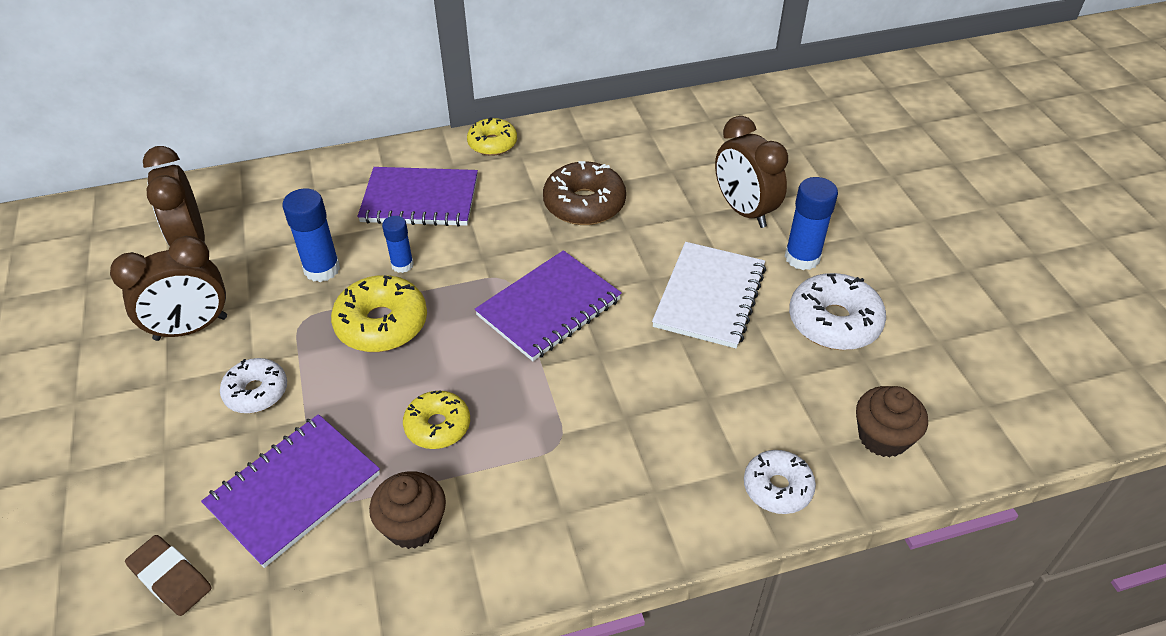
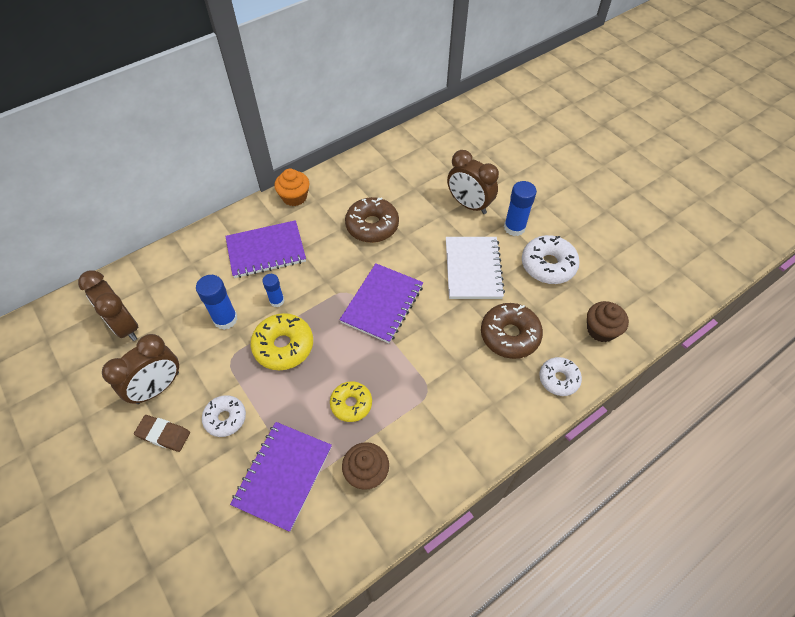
camera: 20 degrees left, 10 degrees up
brown eraser [125,535,212,616] -> brown eraser moved to [134,415,190,452]
yellow donut [467,117,517,156] -> orange cupcake [274,169,309,206]
none -> brown donut [481,303,543,359]

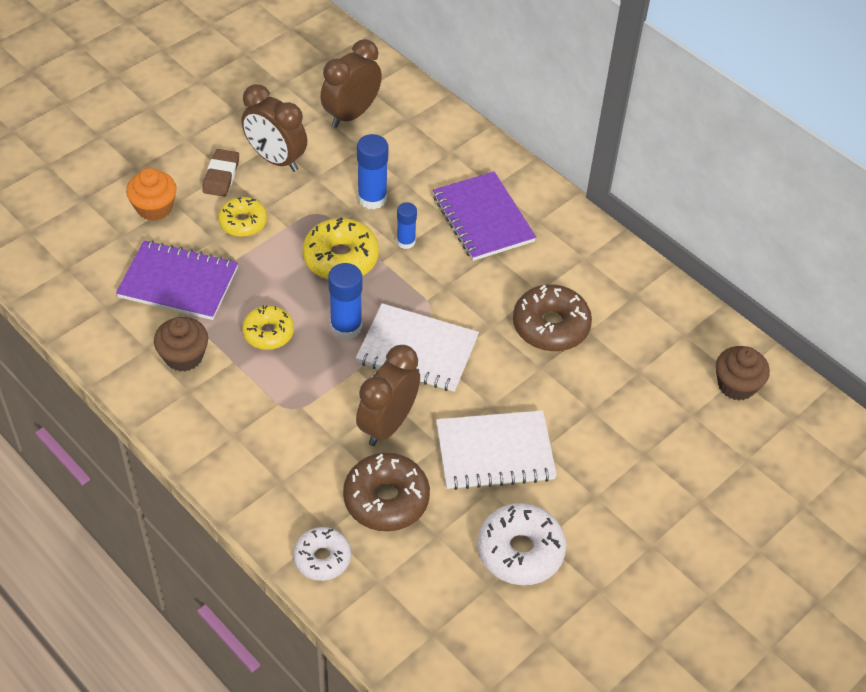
camera: 80 degrees right, 5 degrees down
white donut [202,395,246,437] -> yellow donut [218,197,267,237]
orange cupcake [274,169,309,206] -> orange cupcake moved to [126,168,177,221]
purple notebook [340,263,423,343] -> white notebook [356,303,479,392]
brown clock [447,150,499,214] -> brown clock moved to [356,345,420,446]
blue glue stick [504,181,537,236] -> blue glue stick moved to [328,263,362,340]
brown cupcake [587,301,629,342] -> brown cupcake moved to [716,346,770,400]

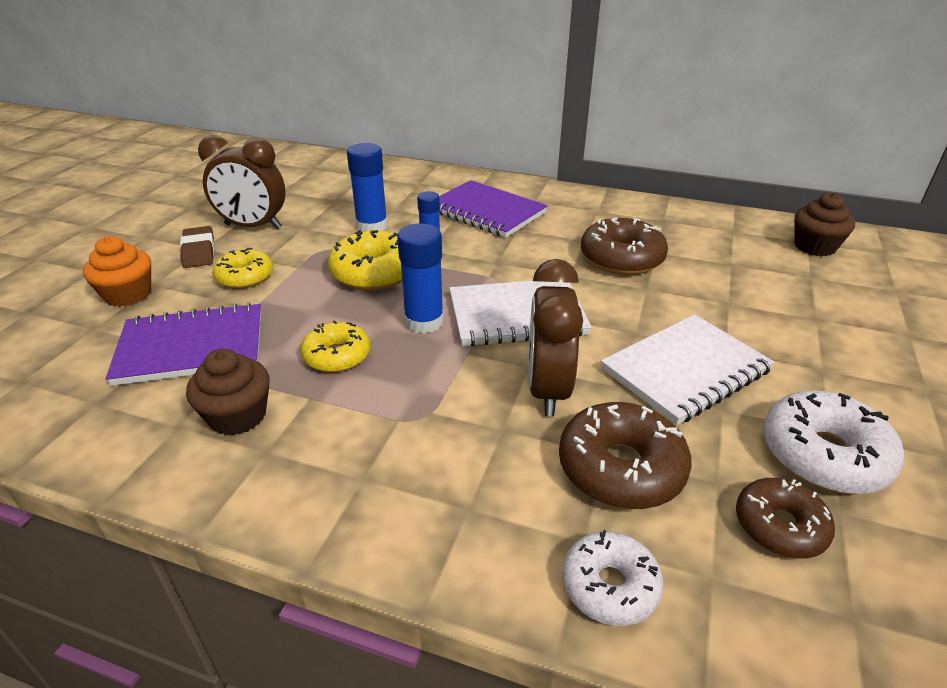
camera: 25 degrees left, 15 degrees down
brown clock [320,39,382,128] -> none
none -> brown donut [736,478,835,558]

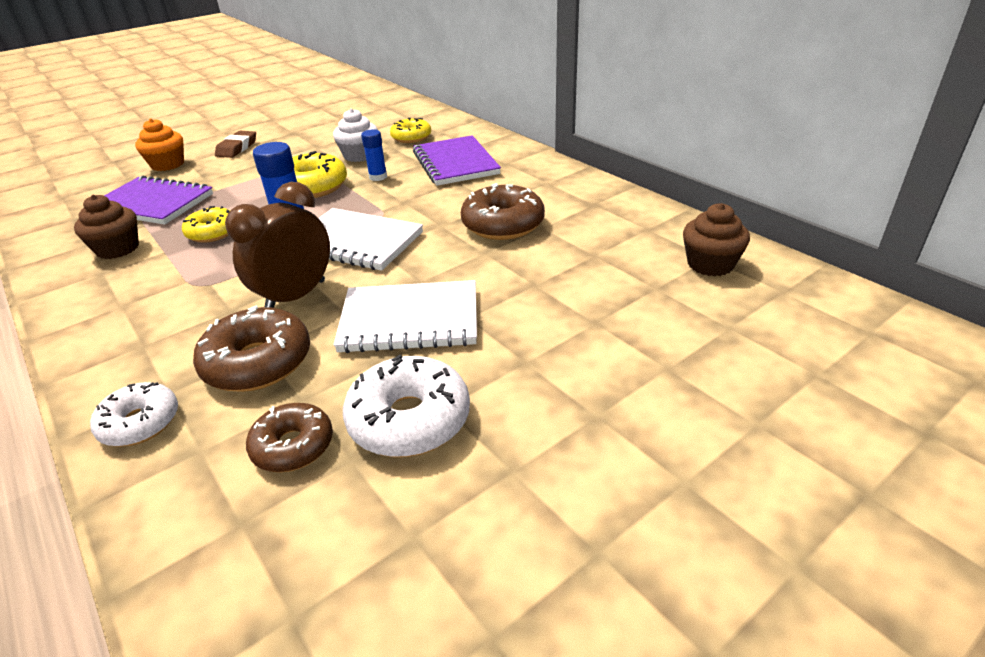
camera: 35 degrees right, 0 degrees up
brown clock [198,135,285,229] -> none
yellow donut [213,248,273,289] -> yellow donut moved to [390,118,431,143]
blue glue stick [347,143,388,232] -> white cupcake [333,109,378,162]

